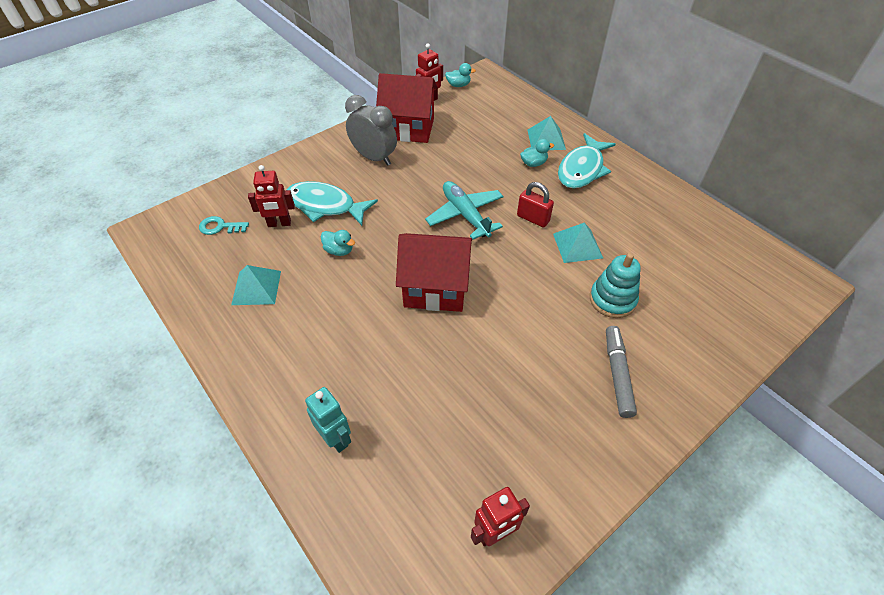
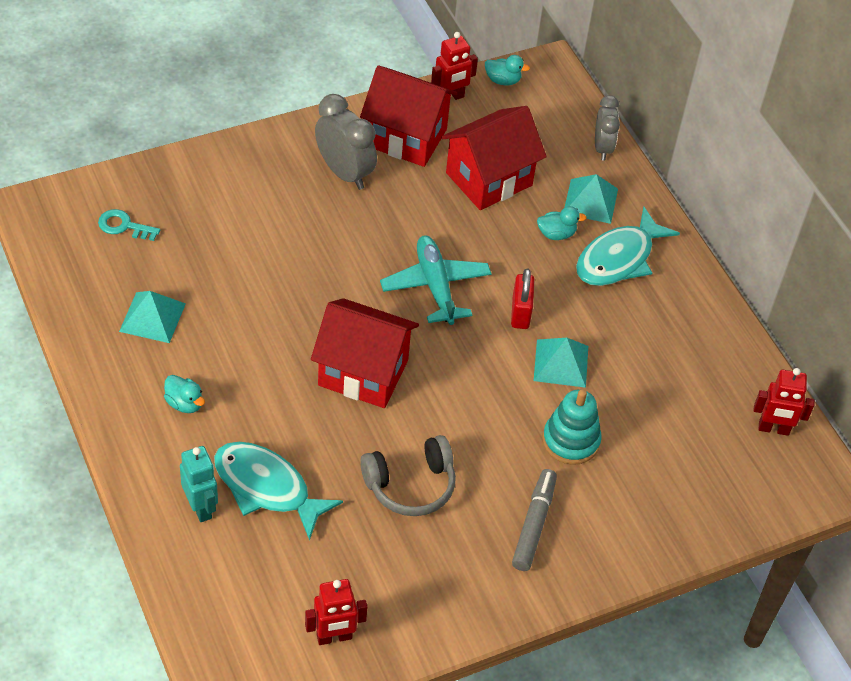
camera: 10 degrees right, 0 degrees up
red robot [248,165,295,227] -> red robot moved to [754,368,815,436]
turquoise fish [287,181,378,226] -> turquoise fish moved to [214,442,343,541]
turquoise duck [321,230,355,256] -> turquoise duck moved to [164,375,205,413]
red padlock [517,182,554,228] -> red padlock turned 45 degrees clockwise [511,268,535,329]
none -> grey headphones [360,435,456,516]
none -> red house [441,106,547,210]
none -> grey clock [595,95,620,161]

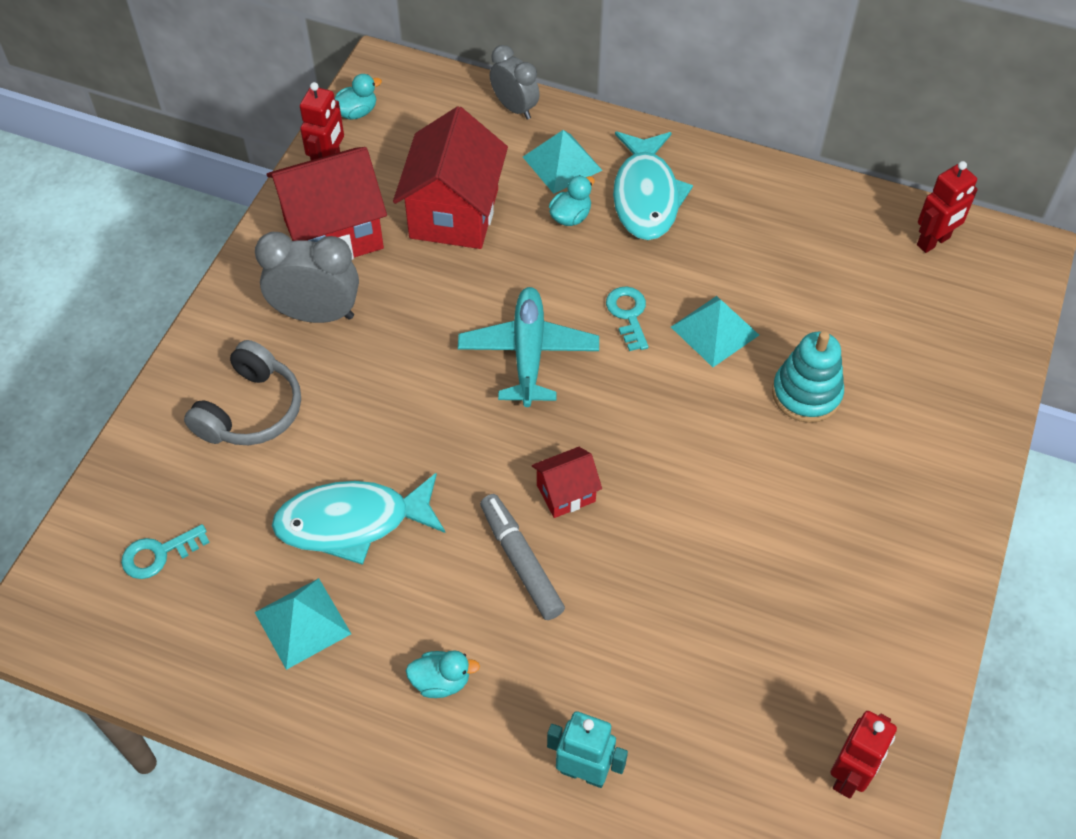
camera: 40 degrees left, 5 degrees up
turquoise fish [214,442,343,541] -> turquoise fish moved to [272,473,446,565]
red house [311,298,419,408] -> red house [532,447,602,518], size x0.50
grey headphones [360,435,456,516] -> grey headphones moved to [184,340,301,445]
turquoise plane [380,235,492,325] -> turquoise plane turned 60 degrees clockwise [458,287,599,407]
red padlock [511,268,535,329] -> turquoise key [606,286,648,351]
grey marker [512,469,557,571] -> grey marker moved to [480,494,565,620]

